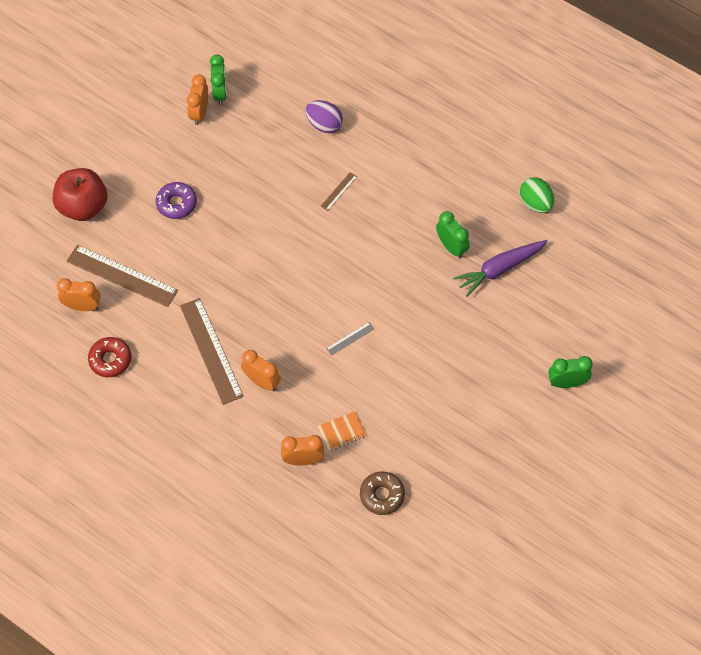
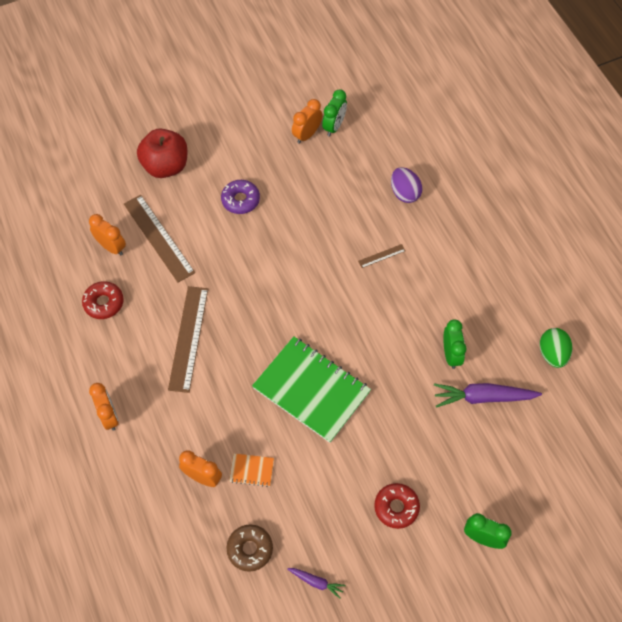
camera: 30 degrees right, 0 degrees up
orange clock [241,350,281,391] -> orange clock moved to [89,383,119,430]
grey ruler [326,322,374,356] -> green notebook [252,336,371,443]
none -> purple carrot [287,568,346,599]
none -> red donut [374,483,420,529]

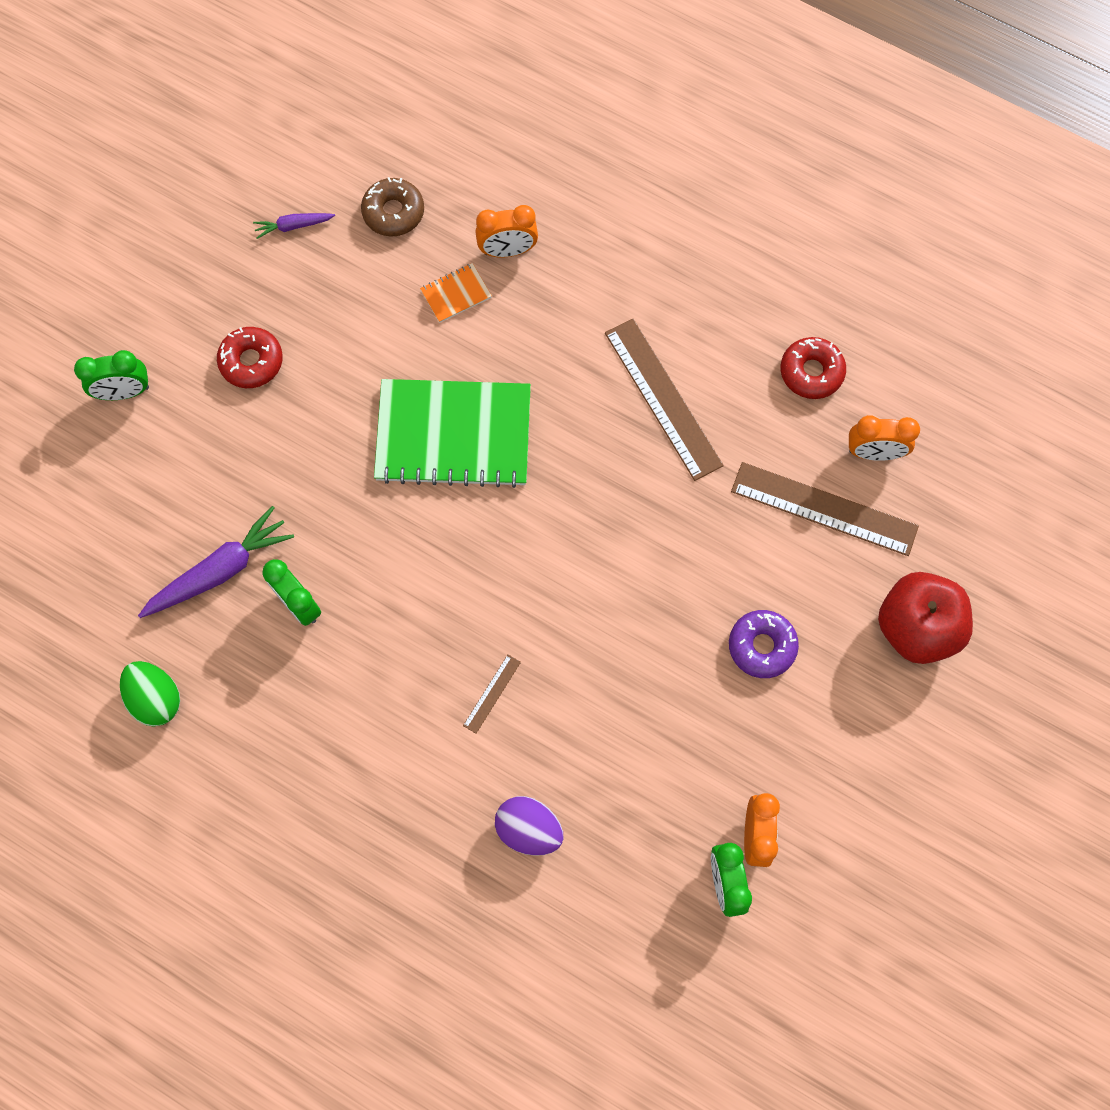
camera: 145 degrees right, 10 degrees up
orange clock [89,383,119,430] -> none

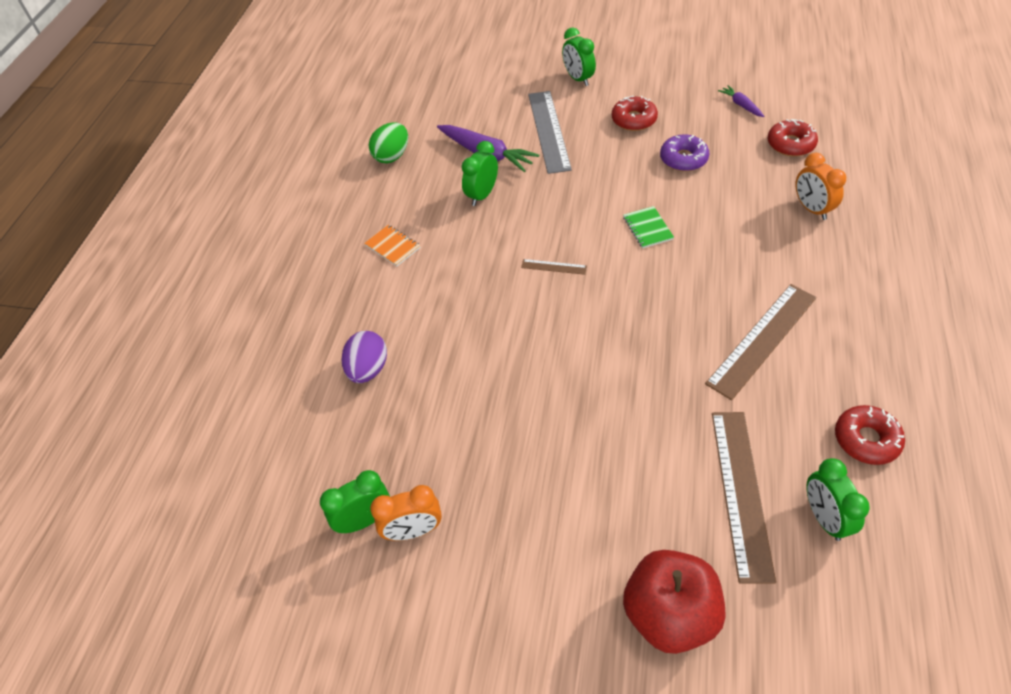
camera: 75 degrees right, 20 degrees down
brown donut [361,177,424,237] -> red donut [767,119,818,157]
green notebook [374,379,531,488] -> green notebook [623,206,674,248], size x0.41
orange notebook [420,263,492,323] -> orange notebook moved to [364,225,421,266]
brown ruler [463,655,521,734] -> brown ruler moved to [521,259,587,275]
purple donut [729,610,799,678] -> purple donut moved to [660,134,709,171]
orange clock [849,415,920,461] -> green clock [806,458,870,541]
none -> grey ruler [528,91,572,174]

